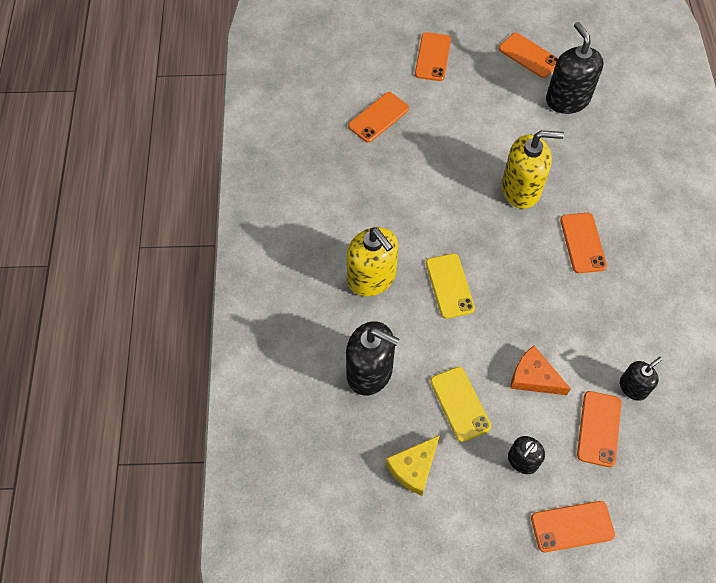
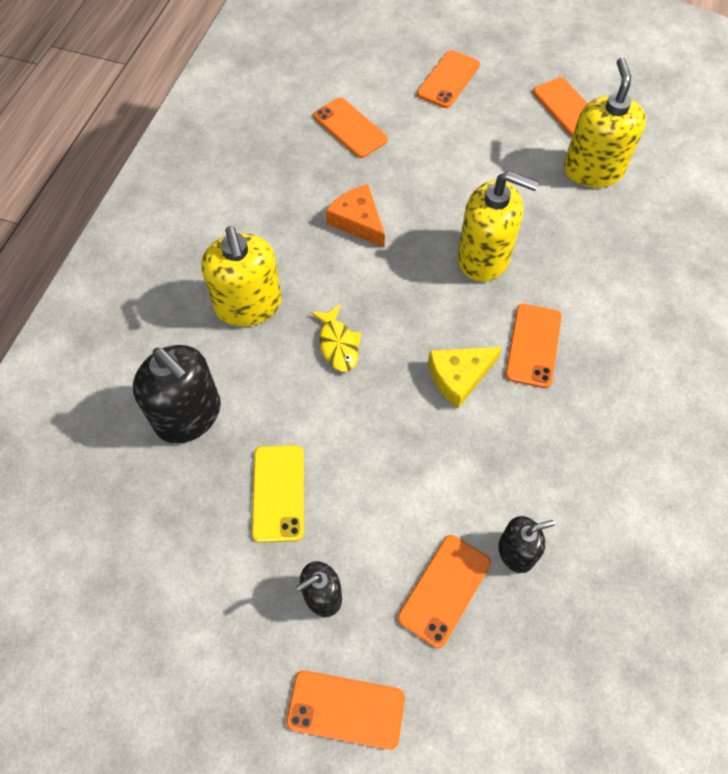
camera: 20 degrees right, 0 degrees up
orange phone [348,92,409,143] -> orange phone turned 75 degrees clockwise [314,97,388,158]
yellow cheese [386,435,440,496] -> yellow cheese moved to [428,347,502,408]
yellow phone [426,253,475,319] -> yellow fish [311,304,362,372]
orange cheese [510,346,571,395] -> orange cheese moved to [326,184,385,248]
black soap dispenser [546,22,603,114] -> yellow soap dispenser [564,57,646,188]

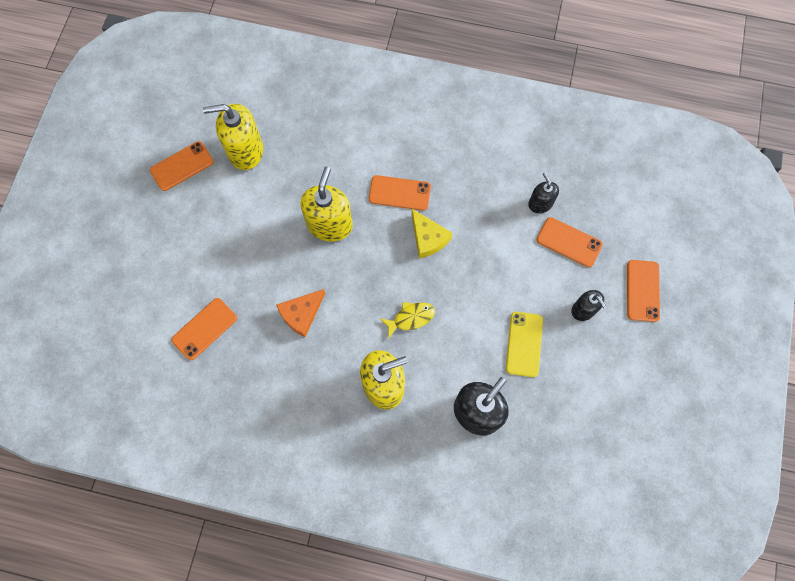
camera: 95 degrees left, 10 degrees up
yellow phone [252,445,304,543] -> yellow phone turned 75 degrees counterclockwise [506,312,543,377]
orange phone [417,50,480,108] -> none

